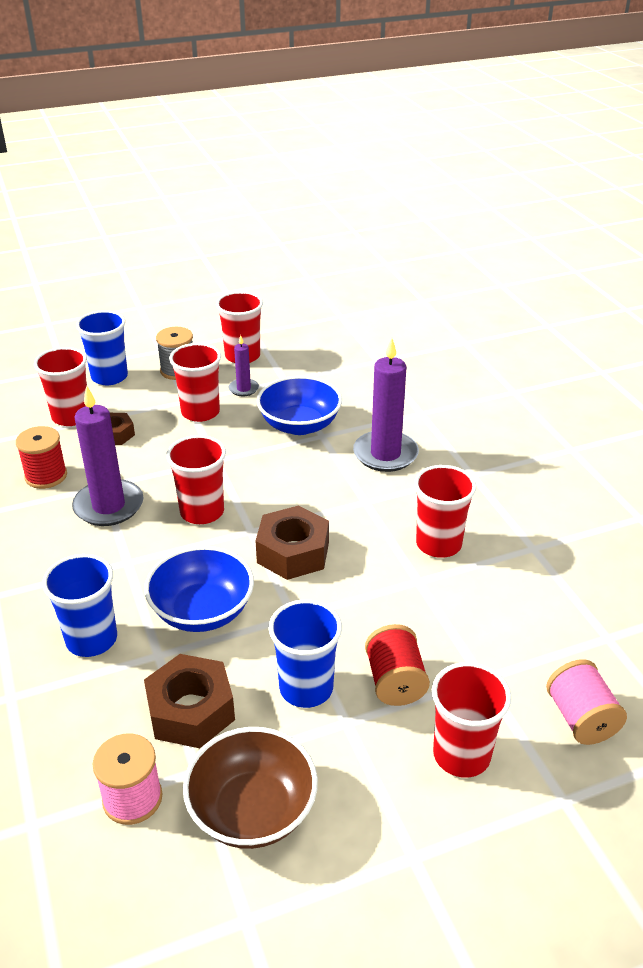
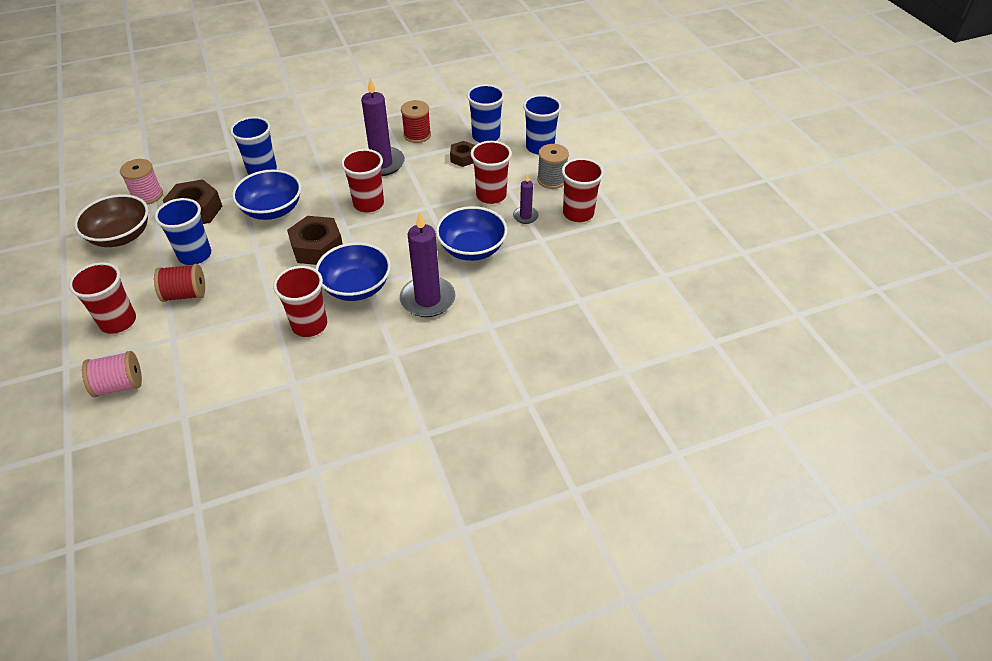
camera: 90 degrees right, 10 degrees up
red cup [34,347,87,426] -> blue cup [467,84,504,143]
none -> blue bowl [315,242,391,301]

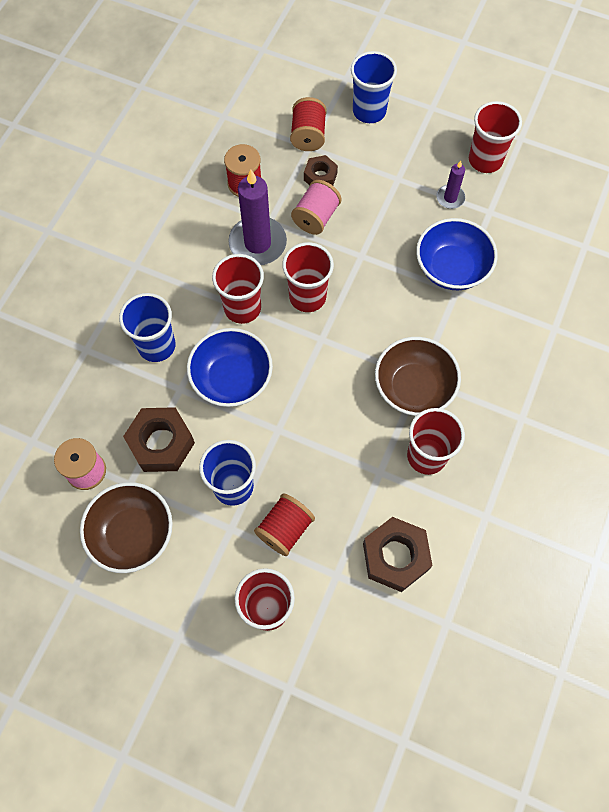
camera: 45 degrees left, 20 degrees up
pink spool [82,351,142,397] -> pink spool moved to [291,180,342,235]
brown nut [287,216,343,265] -> brown nut moved to [363,517,433,592]
blue bowl [315,242,391,301] -> brown bowl [375,337,461,416]
purple candle [400,212,456,317] -> none
blue cup [467,84,504,143] -> red spool [290,97,327,151]
red cup [471,141,512,204] -> red cup moved to [212,254,264,324]
grey spool [537,144,569,189] -> none

